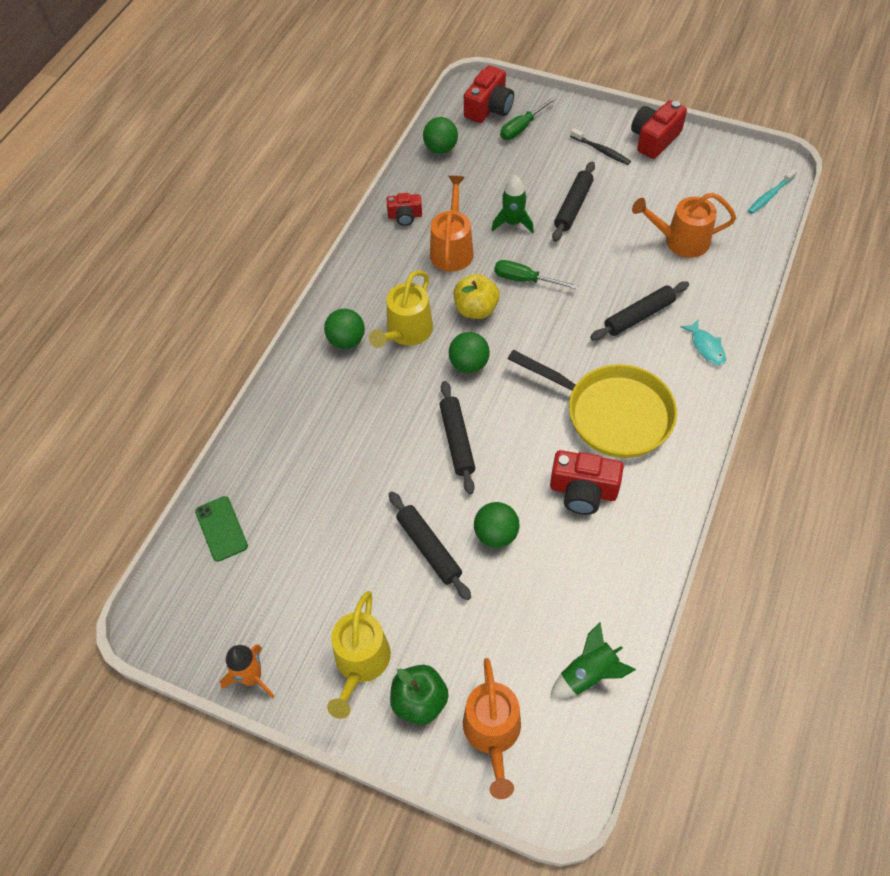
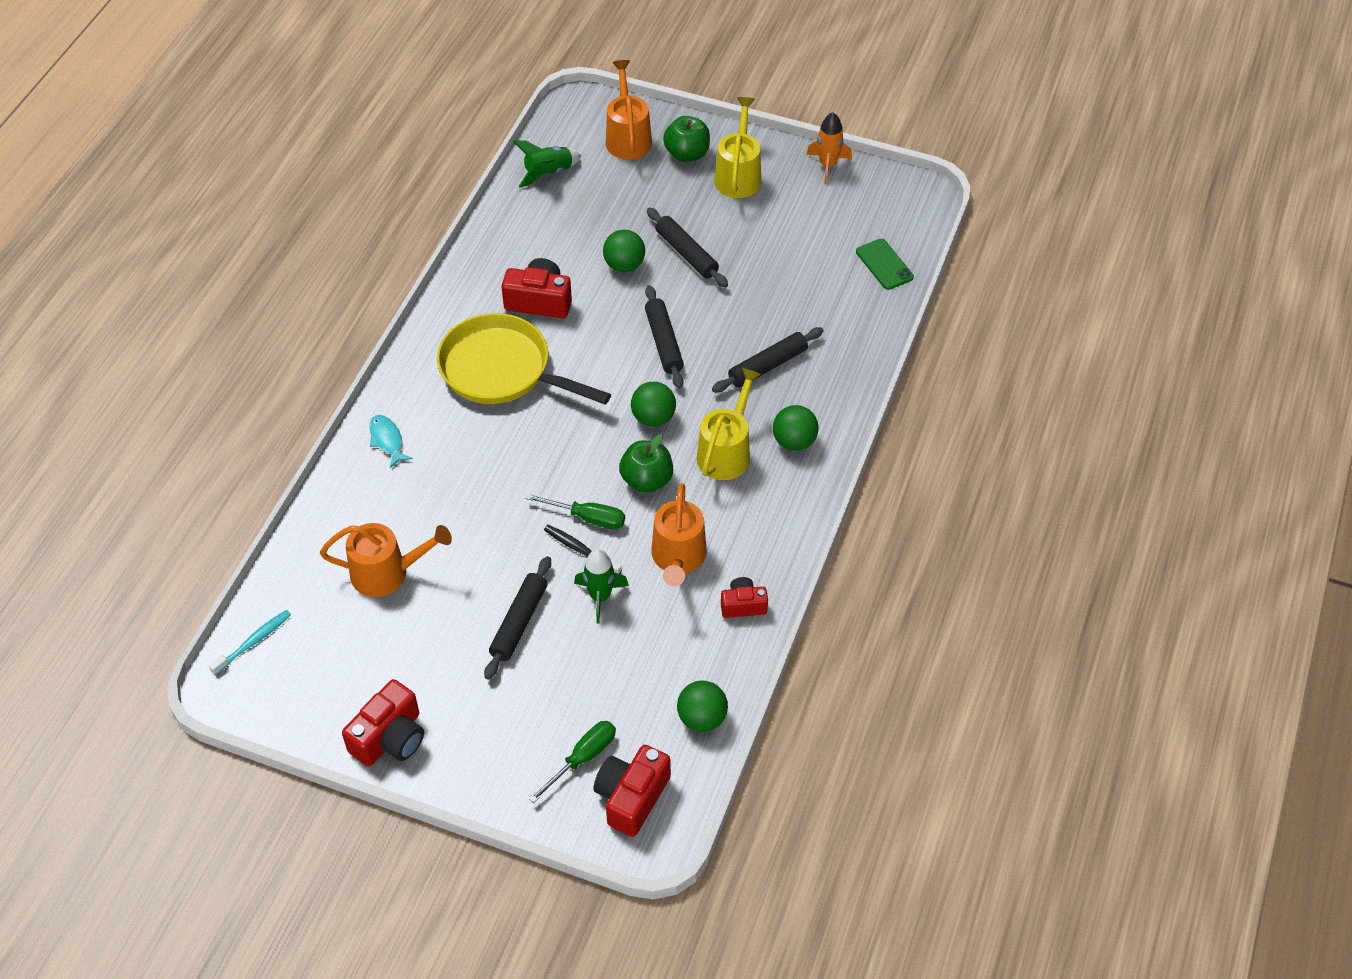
camera: 175 degrees right, 5 degrees down
yellow apple [454,274,500,319] -> green apple [619,434,673,493]
black toothbrush [570,128,631,165] -> black toothbrush moved to [544,525,622,574]
black rolling pin [590,281,689,340] -> black rolling pin moved to [712,327,823,393]

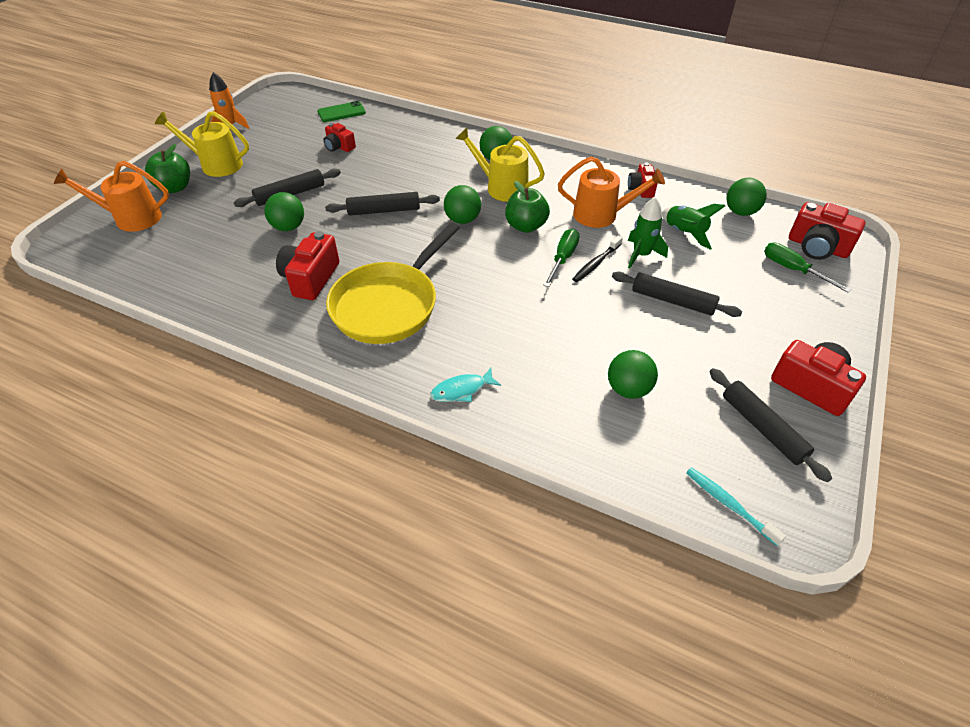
camera: 85 degrees left, 5 degrees down
orange watering can [320,523,452,597] -> green ball [608,350,658,399]
green rocket [513,140,581,188] -> green rocket moved to [662,204,725,250]
black rolling pin [712,327,823,393] -> black rolling pin moved to [709,368,832,482]
none -> red camera [324,123,356,152]

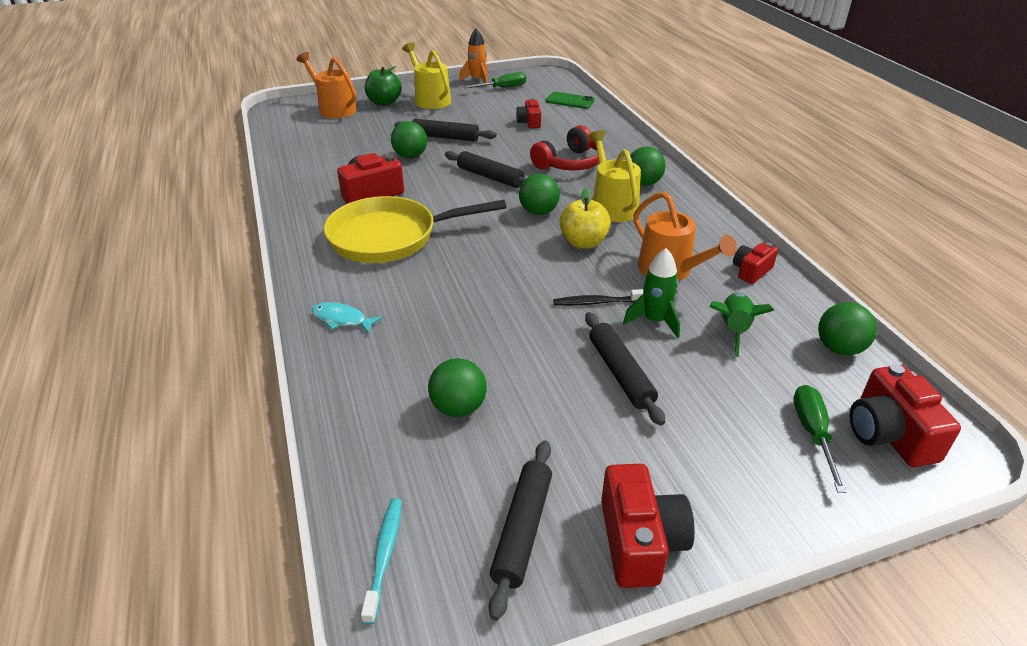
camera: 45 degrees right, 10 degrees down
green apple [505,181,550,233] -> yellow apple [559,188,611,249]
green screwdriver [543,229,580,287] -> green screwdriver moved to [463,72,526,88]
none -> red headphones [530,125,604,170]

